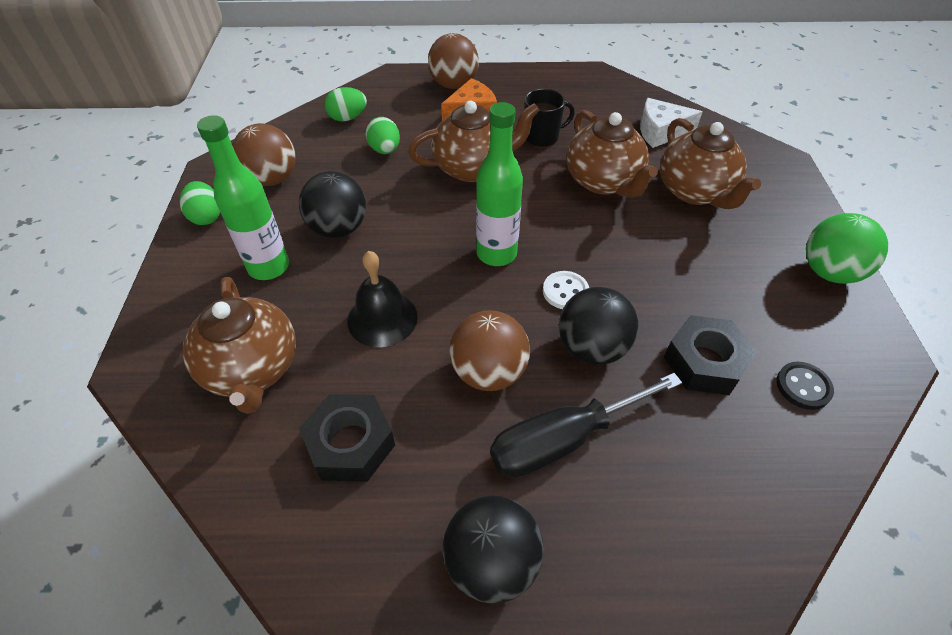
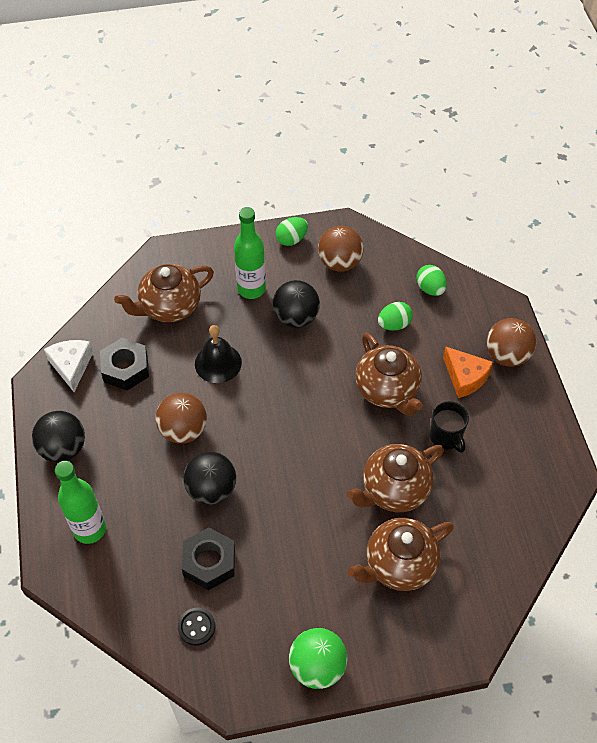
camera: 80 degrees right, 5 degrees up
green bottle [476,102,523,266] -> green bottle moved to [55,461,106,544]
black screwdriver [490,373,682,478] -> none
white button [543,271,589,309] -> none
white cheese [640,98,702,148] -> white cheese moved to [44,340,93,392]

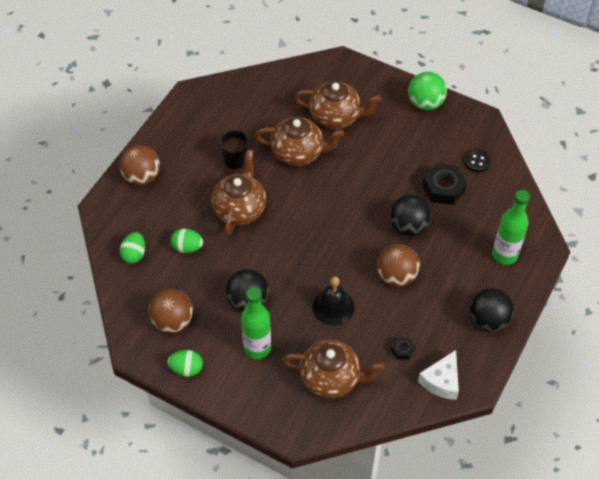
camera: 140 degrees left, 0 degrees up
black nut [100,338,149,391] -> black nut [391,337,415,360], size x0.50
orange cheese [443,346,493,398] -> none

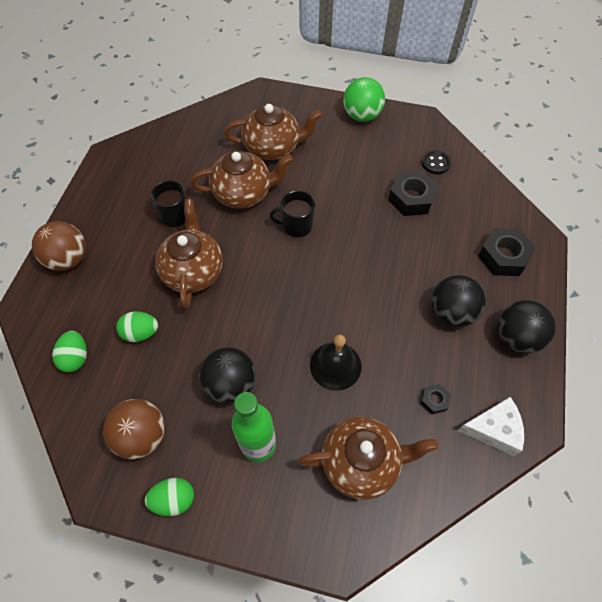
camera: 15 degrees left, 5 degrees up
brown ball [377,244,420,287] -> none
black ball [390,195,431,236] -> black ball moved to [431,275,486,327]
white cheese [418,350,459,400] -> white cheese turned 105 degrees counterclockwise [458,397,524,456]
green bottle [492,190,530,265] -> black nut [478,228,536,276]
none -> black mug [270,191,315,237]

